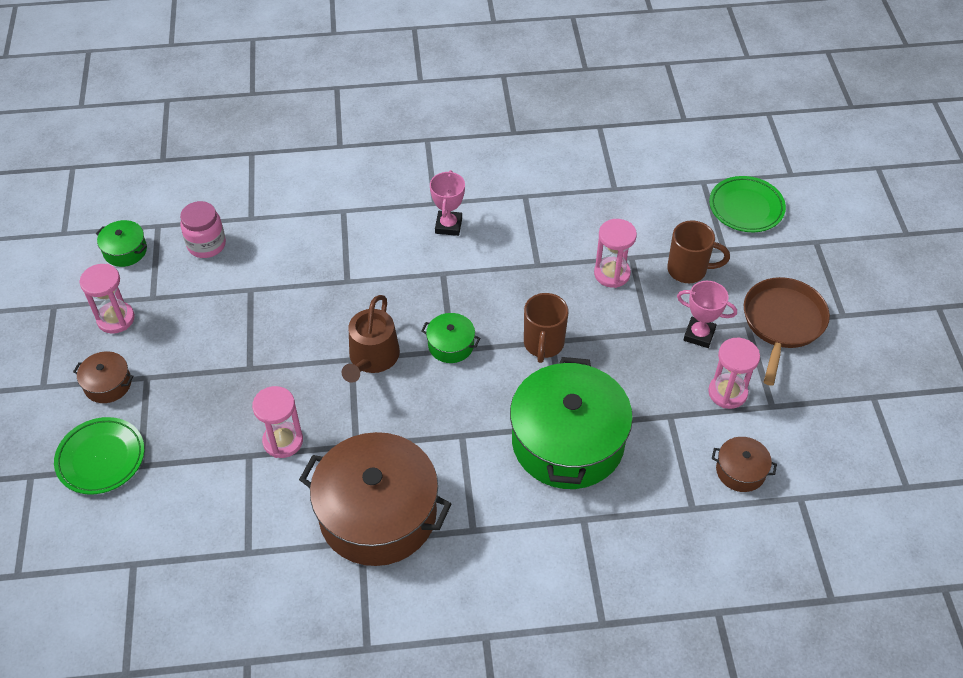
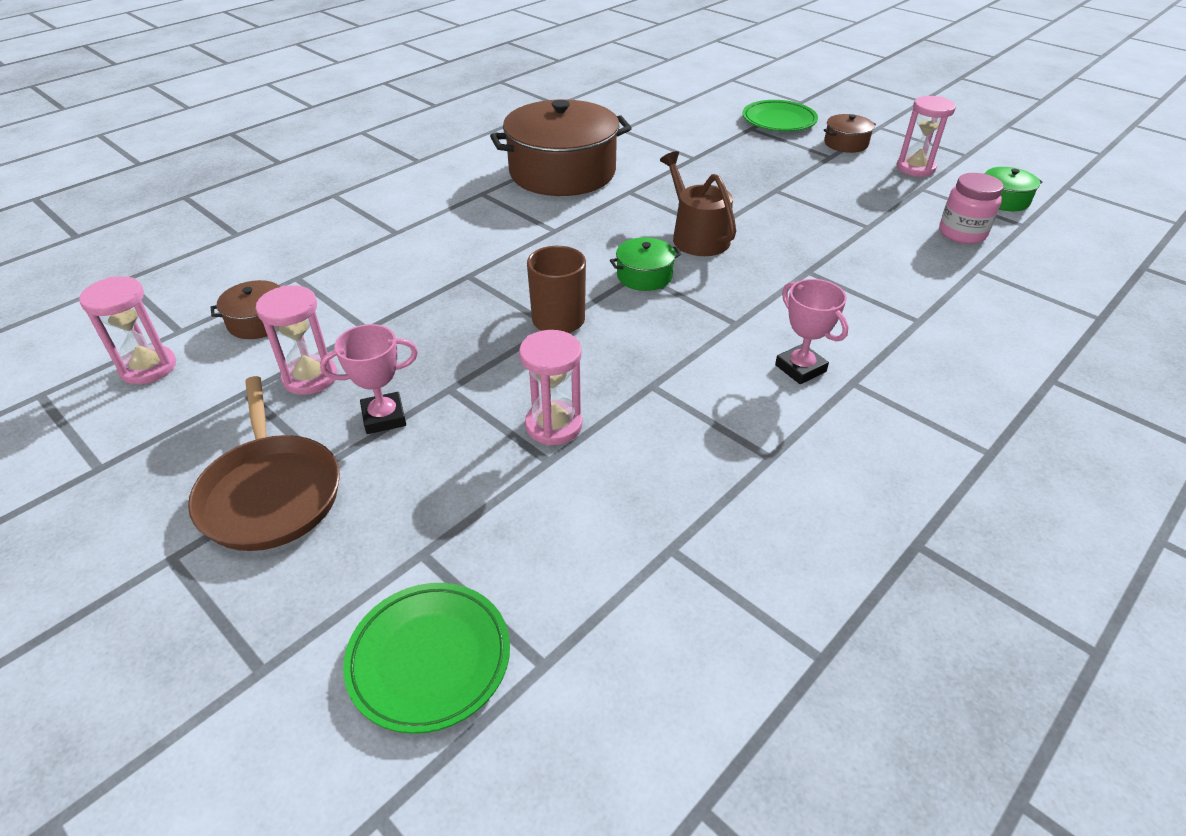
camera: 140 degrees right, 10 degrees down
pink hourglass [252,386,303,458] -> pink hourglass moved to [79,276,176,384]
green pot [510,357,633,489] -> none
brown mug [667,220,730,283] -> none

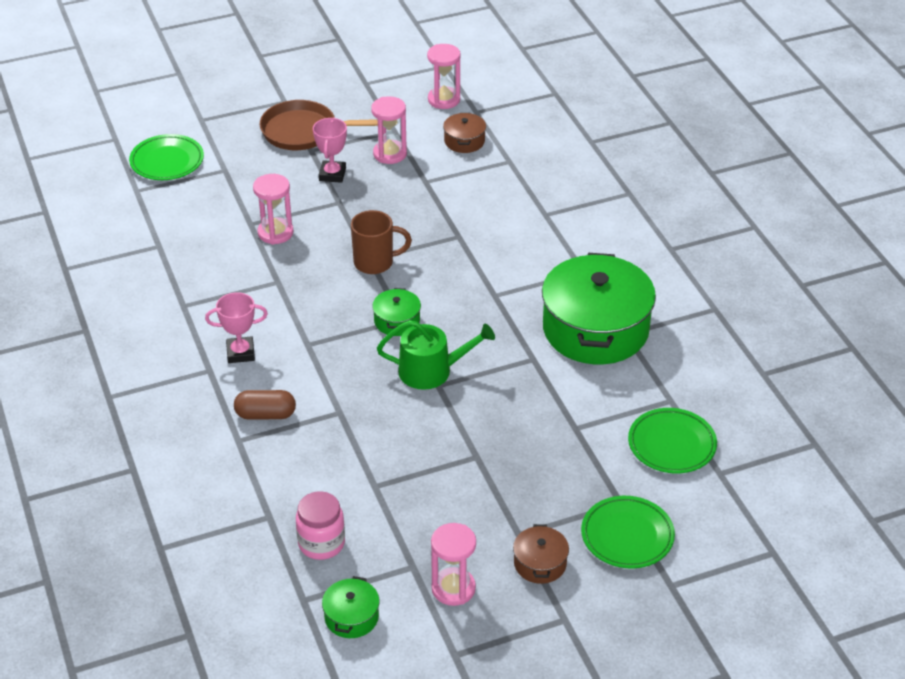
camera: 115 degrees right, 0 degrees up
brown pot [490,99,632,196] -> green pot [542,253,656,364]
brown watering can [660,151,736,256] -> green watering can [377,320,495,390]
none -> brown capsule [234,390,296,419]
none -> green plate [628,408,717,473]

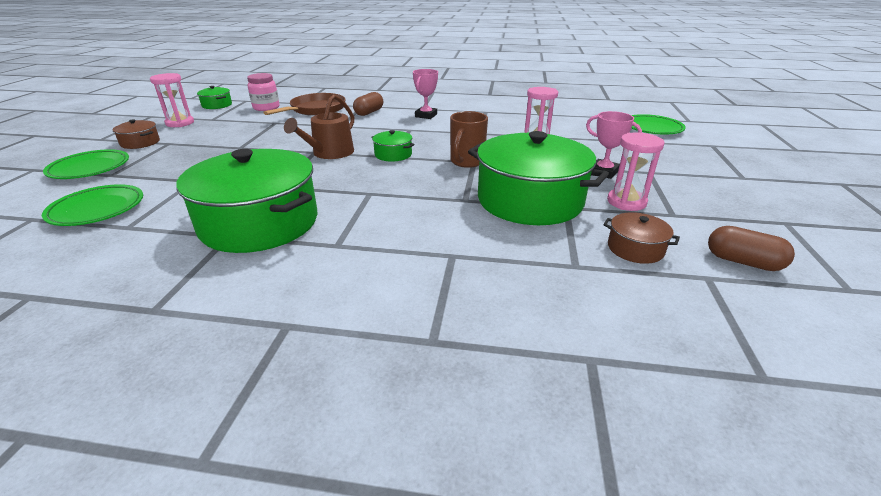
camera: 120 degrees right, 10 degrees down
brown pan [259,100,378,150] -> brown pan moved to [263,93,346,116]
green watering can [377,320,495,390] -> brown watering can [284,94,354,159]
pink hourglass [427,44,461,109] -> brown capsule [708,226,795,271]
none -> green pot [468,131,609,225]

